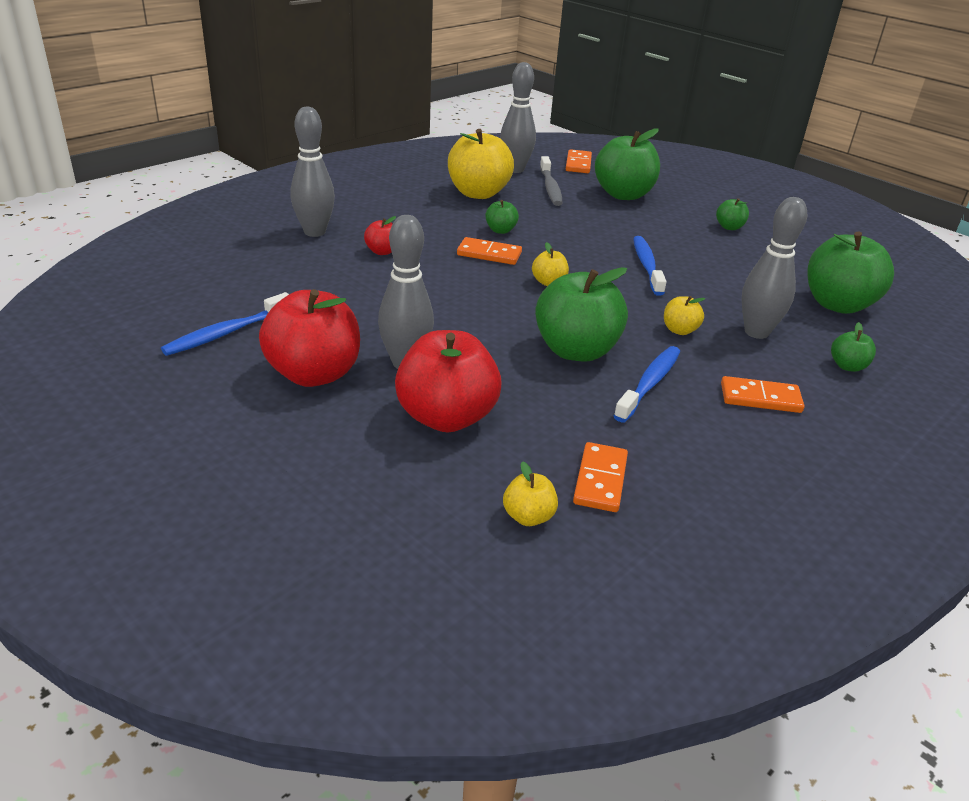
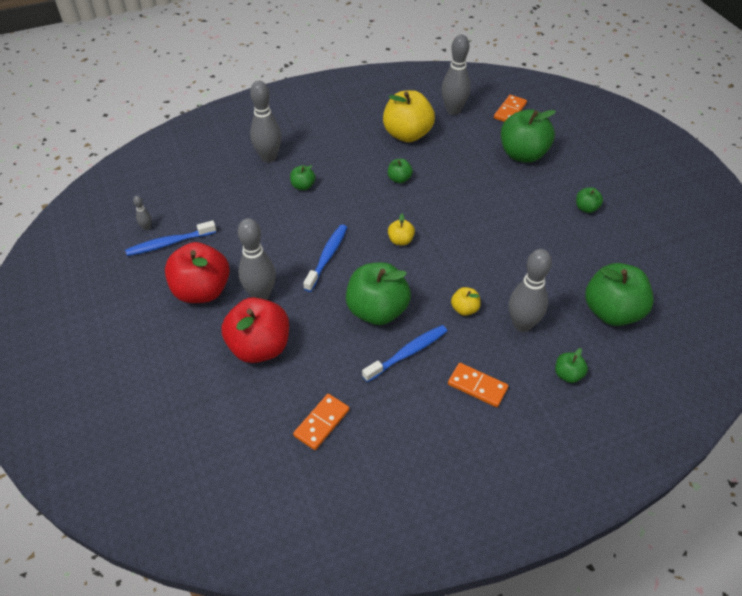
camera: 25 degrees right, 15 degrees up
red apple [364,216,396,255] -> green apple [290,165,315,190]
orange domino [457,237,522,265] -> none
yellow apple [503,461,558,526] -> none
grey toothbrush [540,156,563,206] -> none
blue toothbrush [633,236,667,296] -> blue toothbrush moved to [303,224,347,292]
none -> grey bowling pin [133,196,152,230]

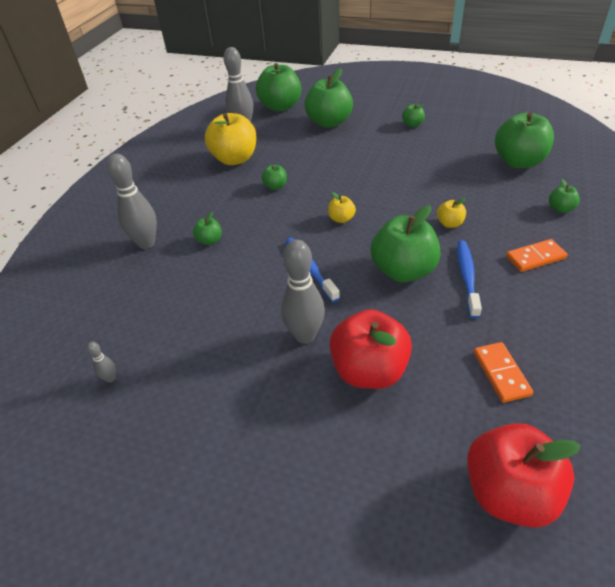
camera: 45 degrees left, 5 degrees down
blue toothbrush [125,220,216,256] -> none
red apple [165,242,230,303] -> red apple moved to [467,423,580,528]
orange domino [494,95,527,122] -> green apple [256,63,301,112]
grey bowling pin [509,249,552,332] -> none

